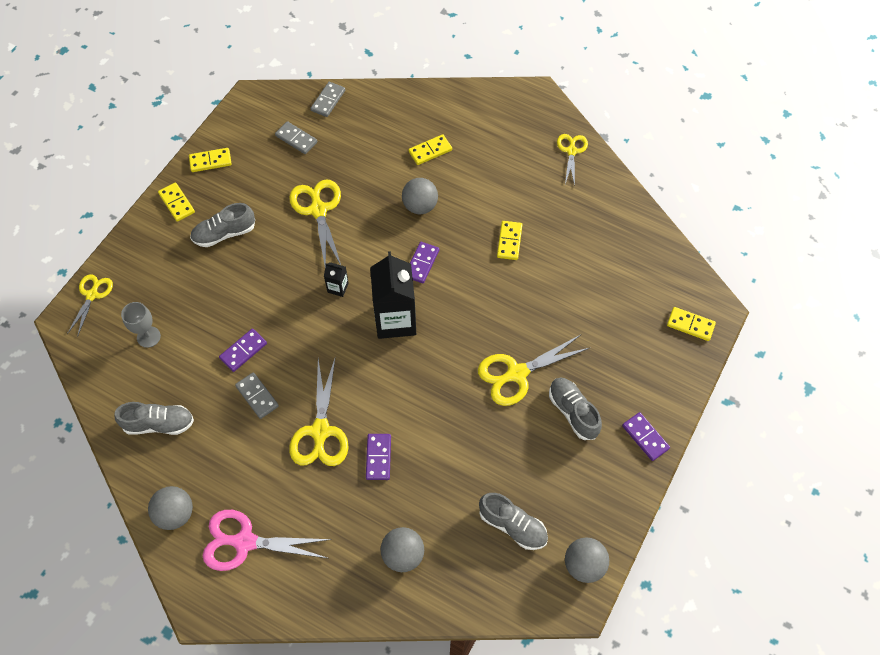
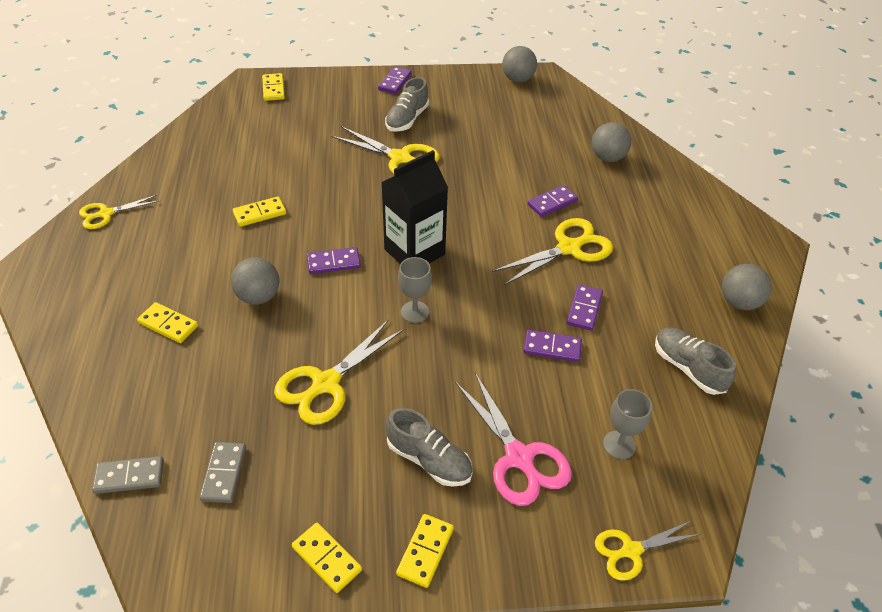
camera: 125 degrees left, 15 degrees down
pink scissors [202,510,332,571] -> pink scissors moved to [455,373,572,506]
grey domino [235,372,279,419] -> purple domino [566,284,603,331]
black carton [324,262,349,297] -> grey goblet [398,257,432,323]
grey shoe [479,493,548,550] -> none

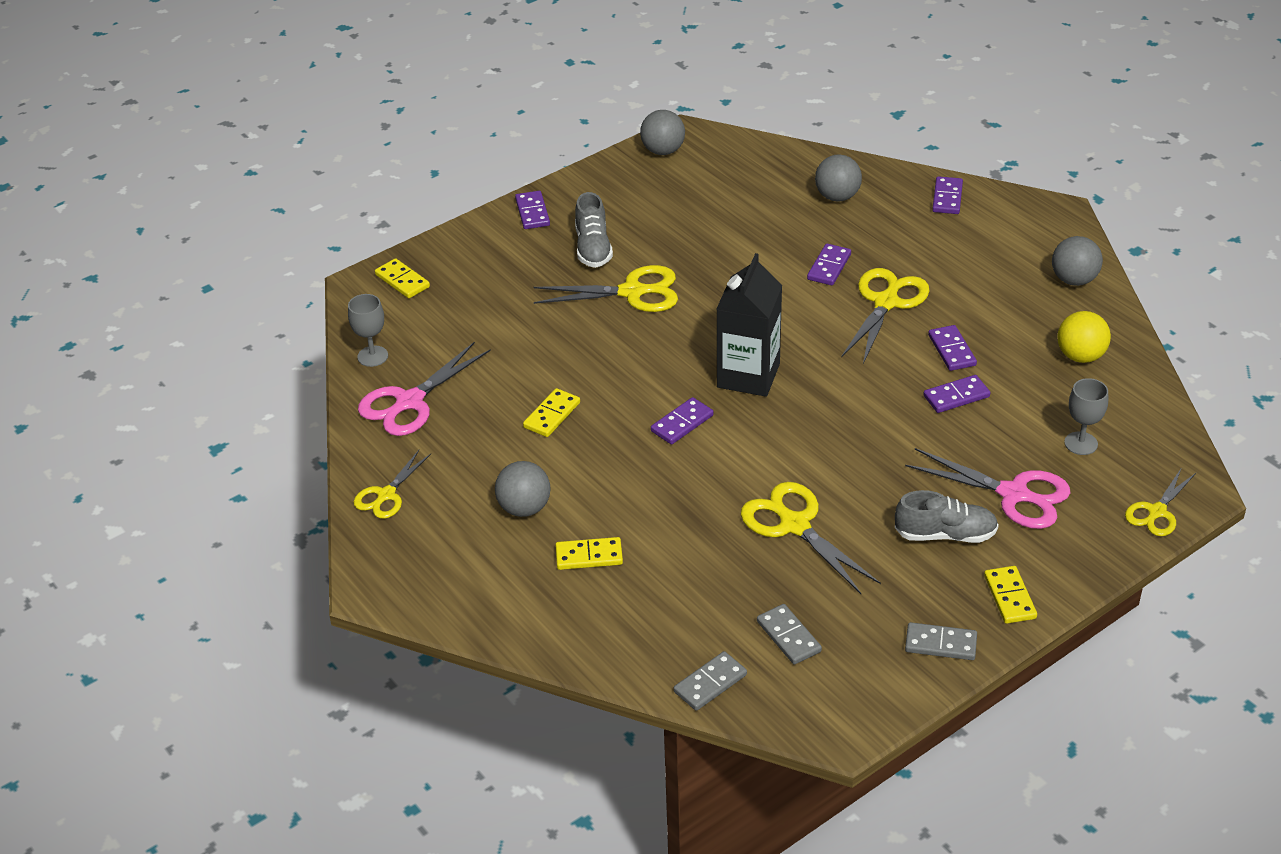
camera: 30 degrees left, 5 degrees down
grey ball [231,257,279,305] -> grey ball moved to [495,461,551,517]
yellow scissors [274,319,405,425] -> yellow scissors turned 135 degrees clockwise [741,482,881,594]
yellow domino [292,523,362,593] -> grey domino [905,622,977,660]
grey goblet [398,257,432,323] -> grey goblet moved to [348,294,388,367]
grey shoe [655,328,736,395] -> yellow ball [1057,311,1111,363]
none -> pink scissors [358,342,491,436]
none -> purple domino [932,176,963,214]

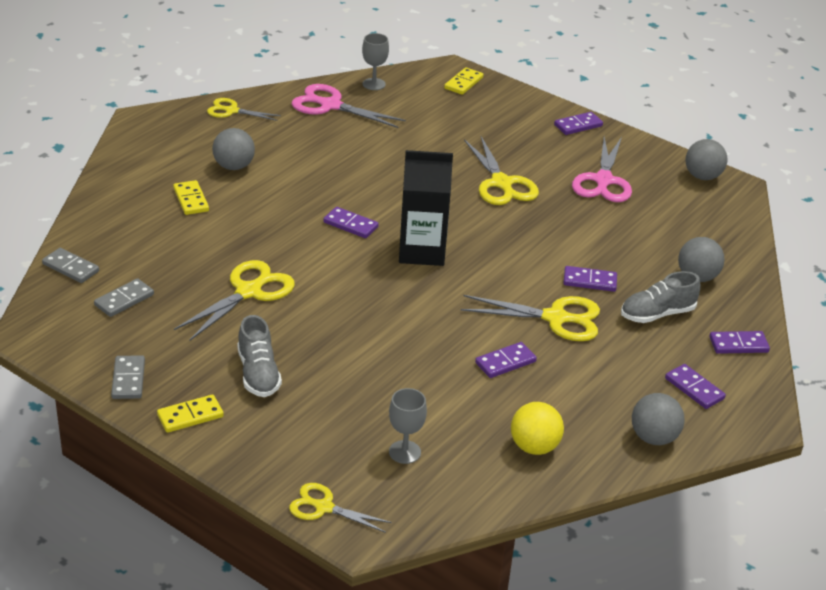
camera: 70 degrees right, 5 degrees down
yellow domino [523,388,580,437] -> none
grey shoe [575,192,613,268] -> grey shoe moved to [621,271,701,323]
pink scissors [905,448,1070,529] -> pink scissors moved to [572,137,632,202]
purple domino [923,375,990,413] -> purple domino moved to [665,364,726,409]

